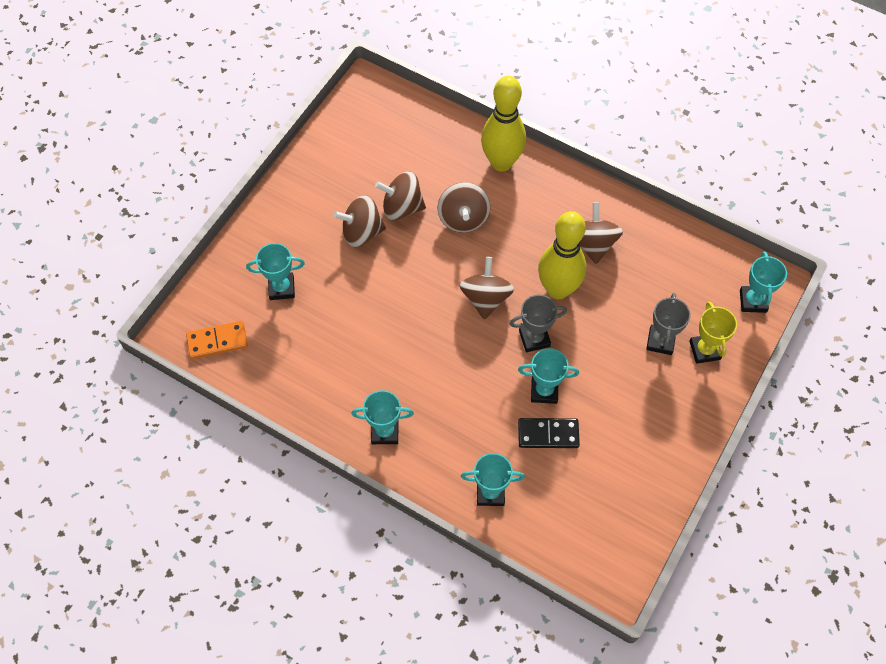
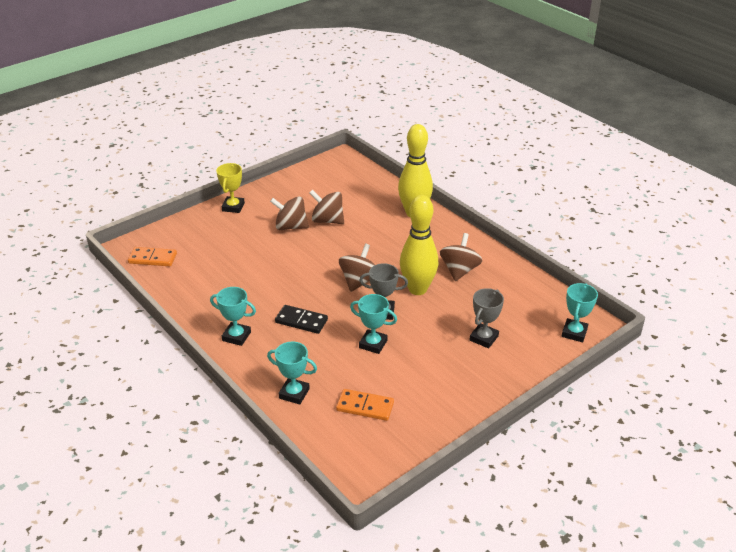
camera: 20 degrees right, 25 degrees down
turquoise trophy [246,243,305,300] -> none
brown spinning top [437,182,490,233] -> none
black domino [518,418,580,448] -> black domino moved to [275,305,328,334]
yellow trophy [689,301,737,364] -> yellow trophy moved to [216,163,245,213]
none -> orange domino [336,389,394,421]

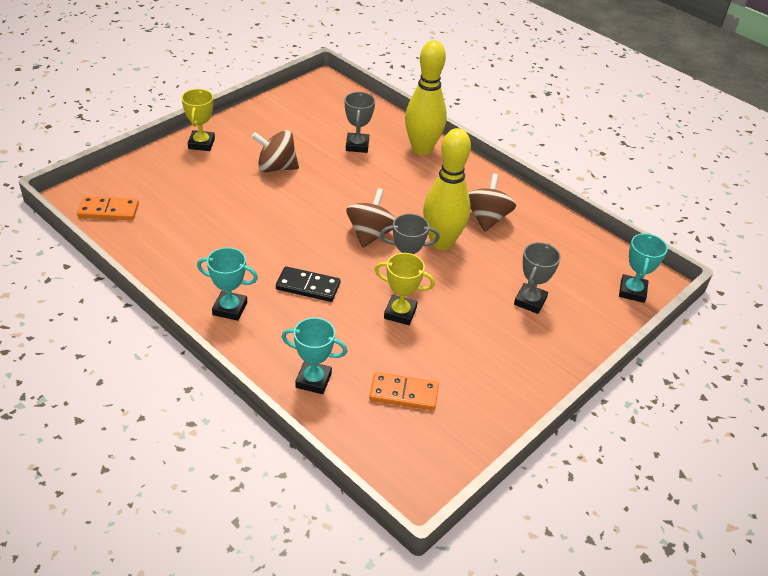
camera: 10 degrees left, 5 degrees up
brown spinning top [309,190,344,224] -> none
turquoise trophy [350,294,397,354] -> yellow trophy [374,253,435,325]
none -> grey trophy [345,92,375,153]

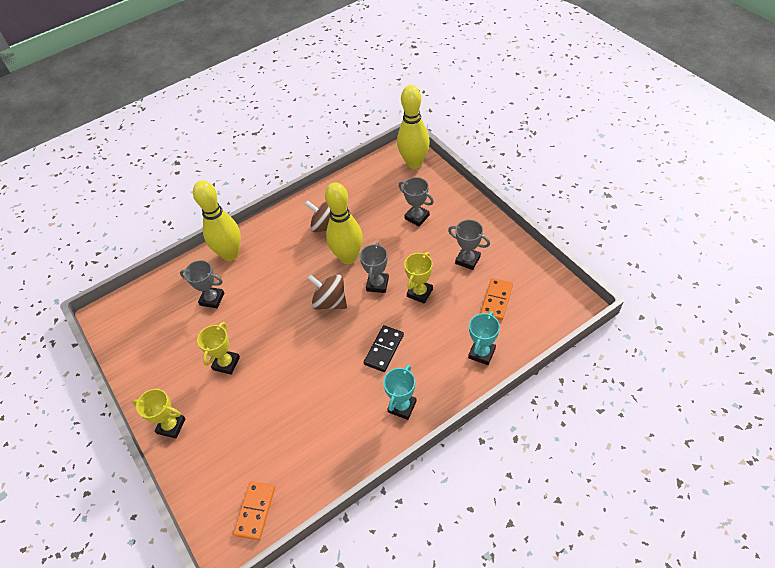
camera: 70 degrees left, 10 degrees up
brown spinning top [252,130,299,172] -> yellow trophy [197,322,240,375]
turquoise trophy [619,233,668,303] -> yellow bowling pin [397,85,430,169]
none -> grey trophy [448,220,490,270]

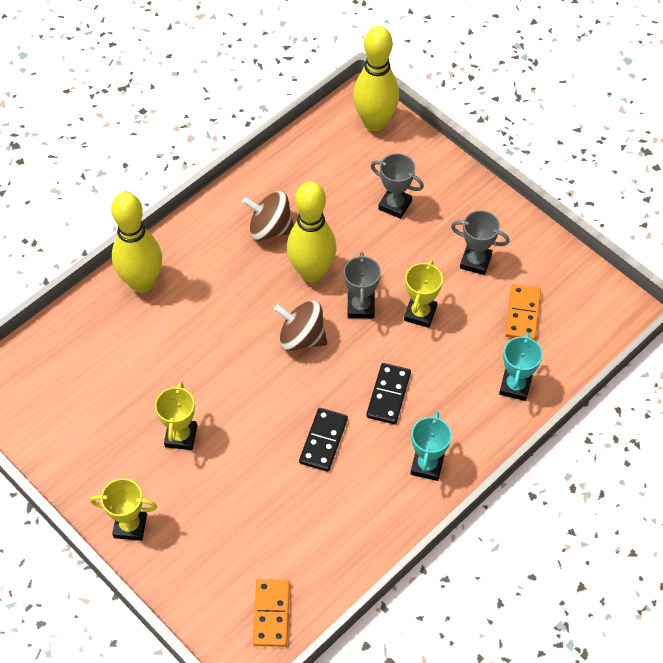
camera: 15 degrees left, 5 degrees up
grey trophy [180,260,224,308] -> none
none -> black domino [299,408,348,472]

